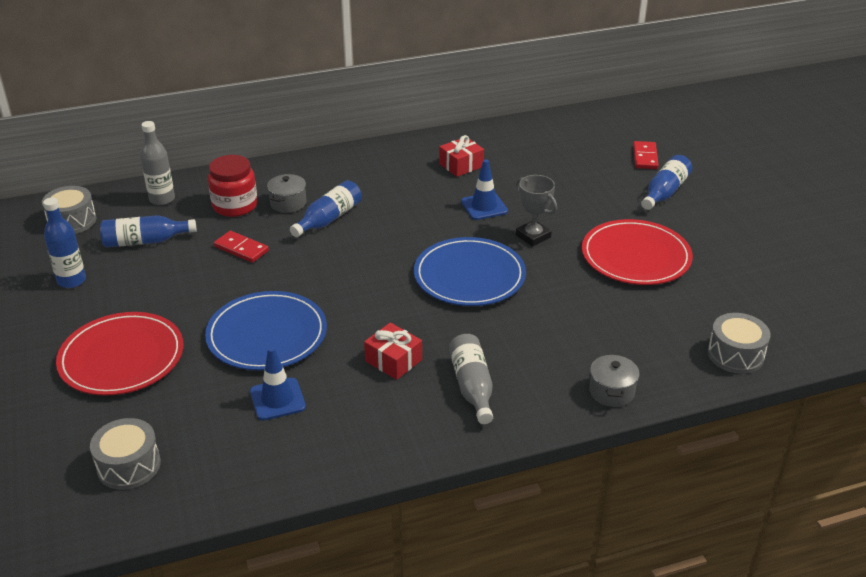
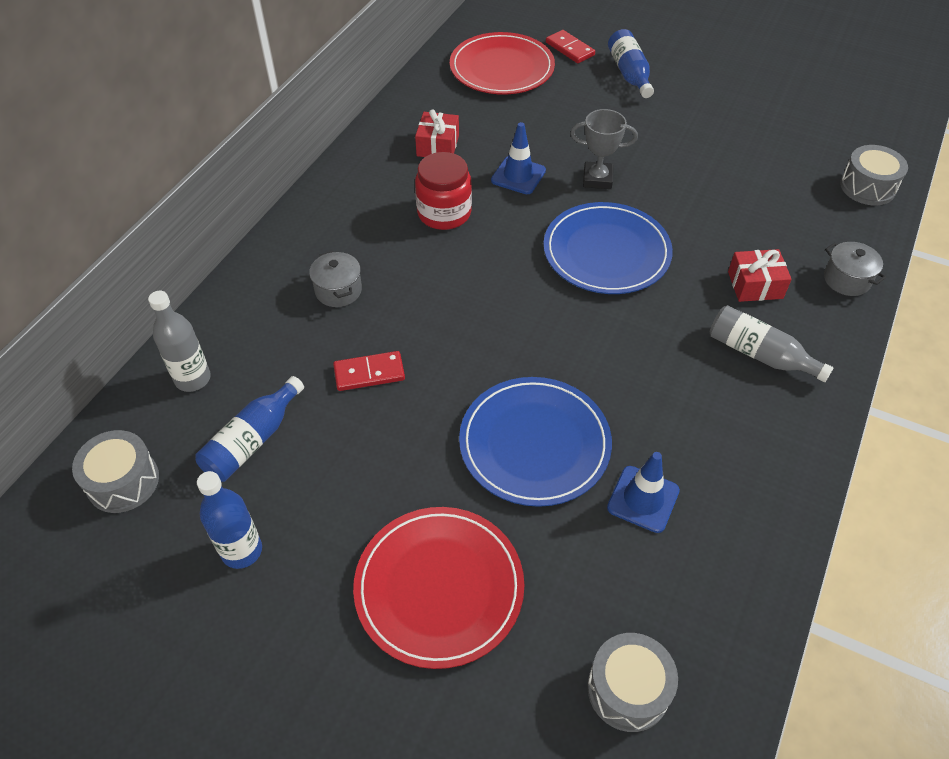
camera: 45 degrees left, 15 degrees up
red jar [208,155,257,217] -> red jar moved to [415,152,472,230]
blue bottle [290,180,362,237] -> none
red gift [364,323,422,380] -> red gift moved to [728,249,792,302]
red plate [582,219,693,285] -> red plate moved to [450,32,555,94]

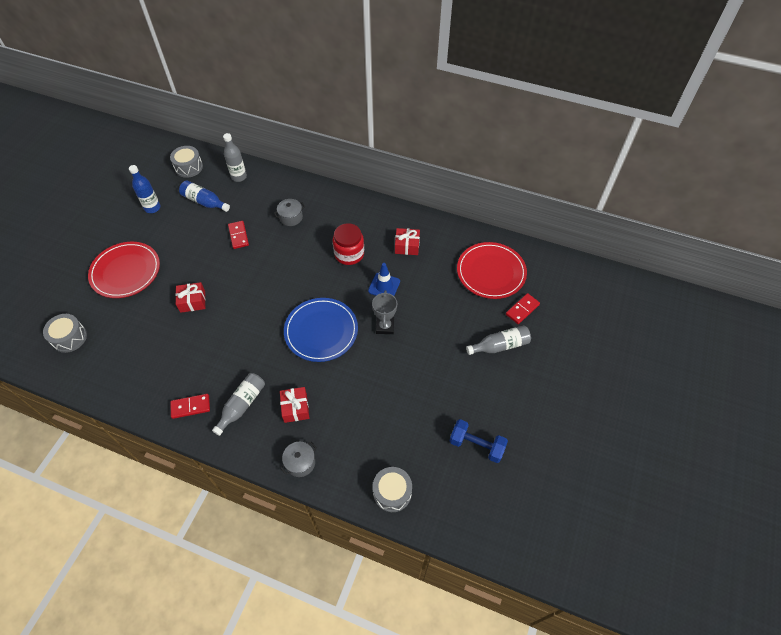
camera: 85 degrees right, 5 degrees up
blue plate [459,377,612,507] -> red gift [175,282,206,313]
blue traffic cone [607,452,680,533] -> none
blue bottle [608,29,654,98] -> grey bottle [466,325,531,355]
none -> red domino [170,394,210,419]
none -> blue dumbbell [450,419,508,463]

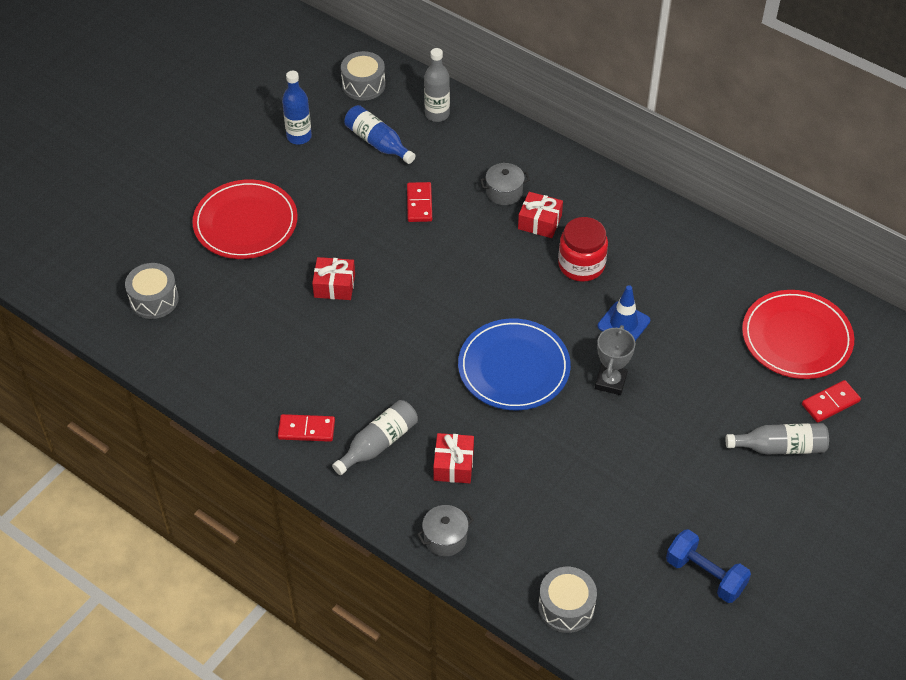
camera: 15 degrees right, 5 degrees down
red gift [395,228,420,255] -> red gift moved to [518,192,563,238]

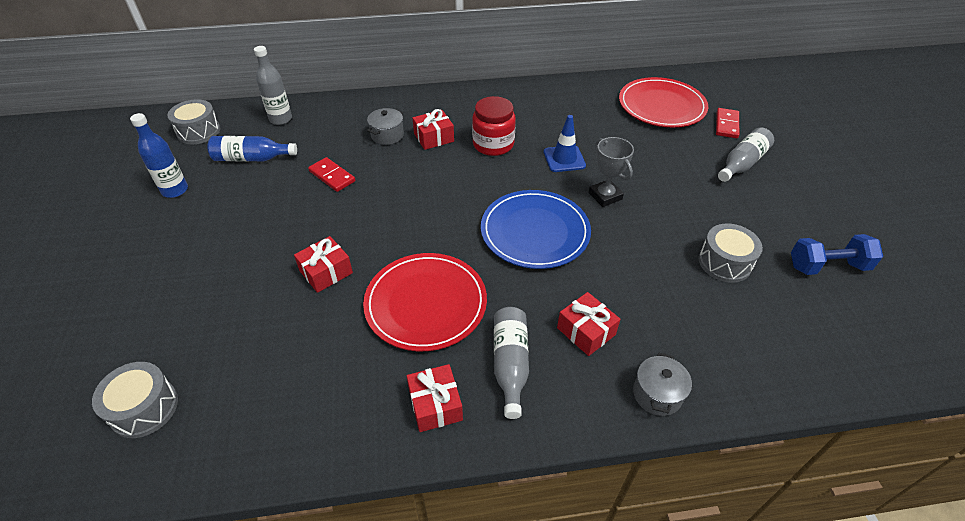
camera: 45 degrees left, 5 degrees down
red plate [192,179,298,259] -> red plate moved to [363,253,487,351]
red domino [278,414,335,442] -> red gift [407,364,463,432]
grey drum [538,567,597,633] -> grey drum moved to [699,224,763,283]

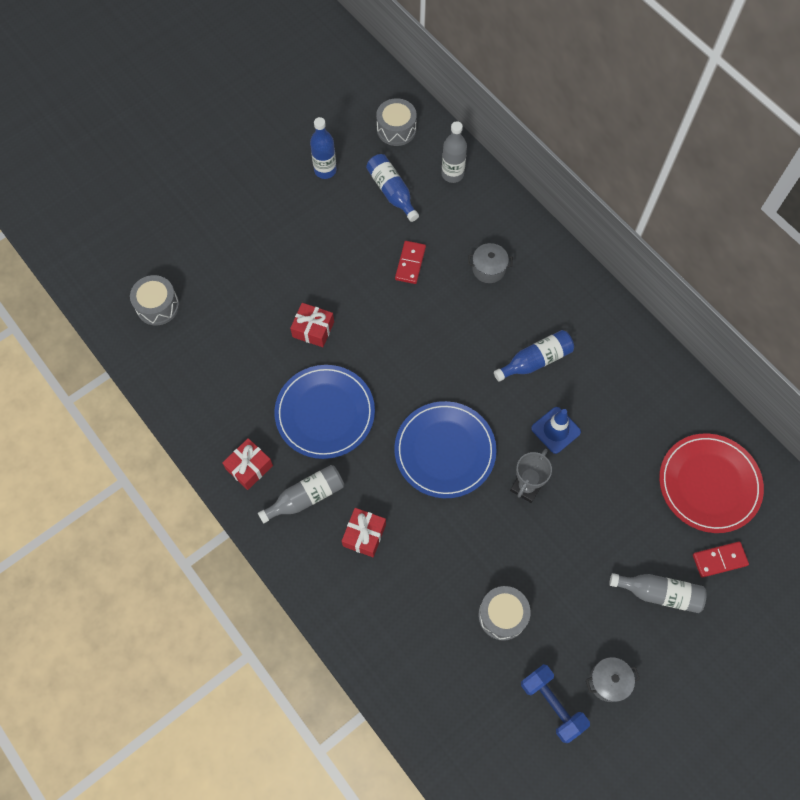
camera: 60 degrees right, 20 degrees up
red plate [363,253,487,351] -> blue plate [274,365,375,459]
red gift [413,109,454,150] -> none
red jar [472,96,516,156] -> blue bottle [494,330,574,382]
grey pot [633,353,692,416] -> grey pot moved to [586,657,640,702]

